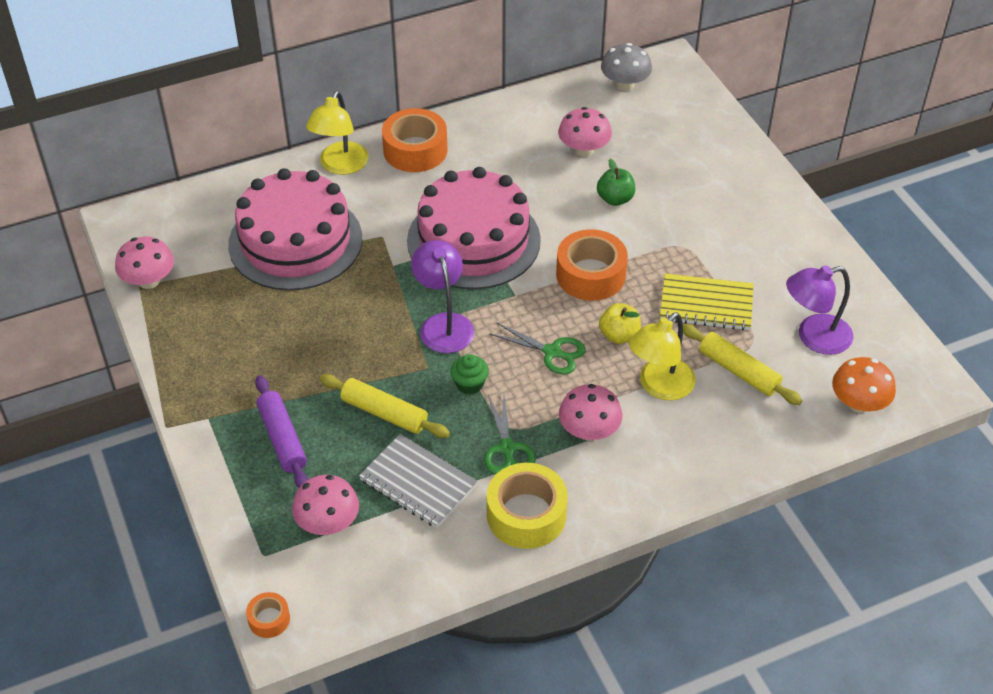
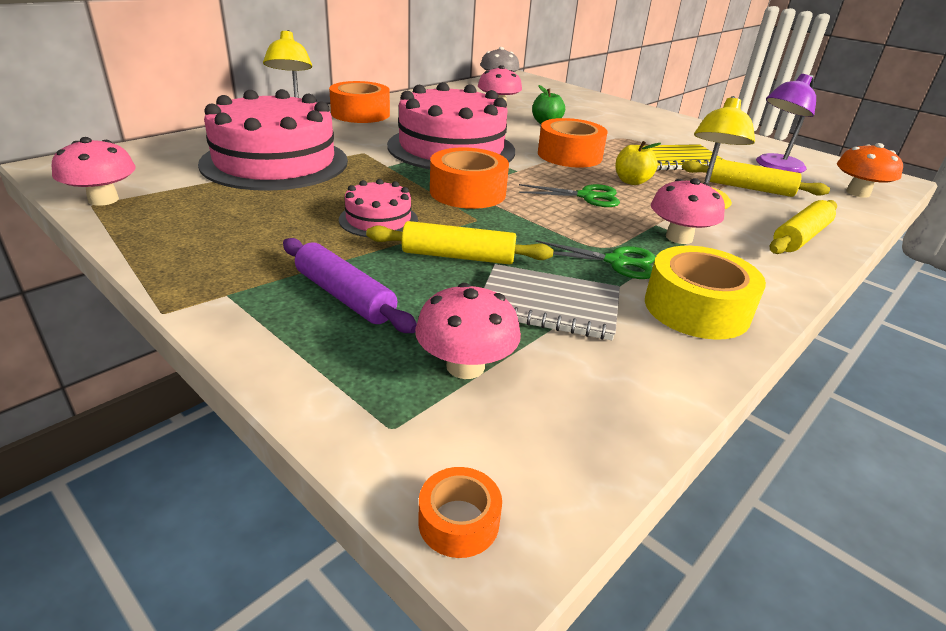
camera: 25 degrees left, 15 degrees down
purple lamp [411,240,474,353] -> orange tape [430,147,509,209]
green cupcake [450,354,489,395] -> none
green scissors [484,395,535,474] -> green scissors turned 45 degrees counterclockwise [536,240,655,279]
none -> pink cake [339,179,418,238]
none -> yellow rolling pin [769,200,837,254]

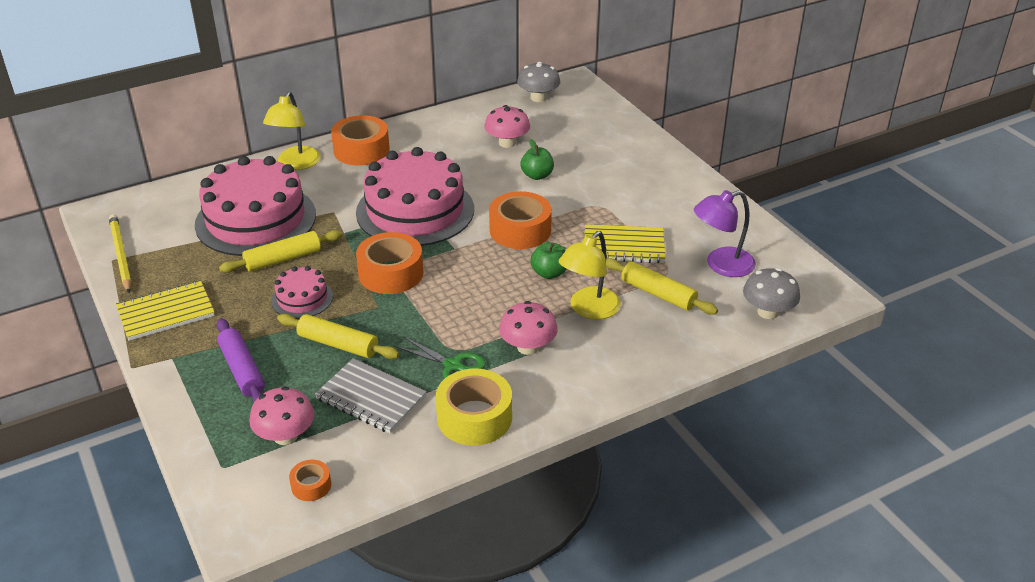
camera: 20 degrees right, 5 degrees up
pink mushroom [52,137,136,206] -> yellow pencil [109,214,132,293]
orange tape [418,467,502,558] -> orange tape moved to [289,460,331,501]
green scissors [519,184,620,207] -> none
yellow apple [616,141,661,185] -> green apple [530,242,566,279]
yellow rolling pin [769,200,837,254] -> yellow rolling pin moved to [219,230,342,273]
orange mushroom [837,143,903,198] -> grey mushroom [743,268,800,319]
none -> yellow notebook [116,280,215,341]

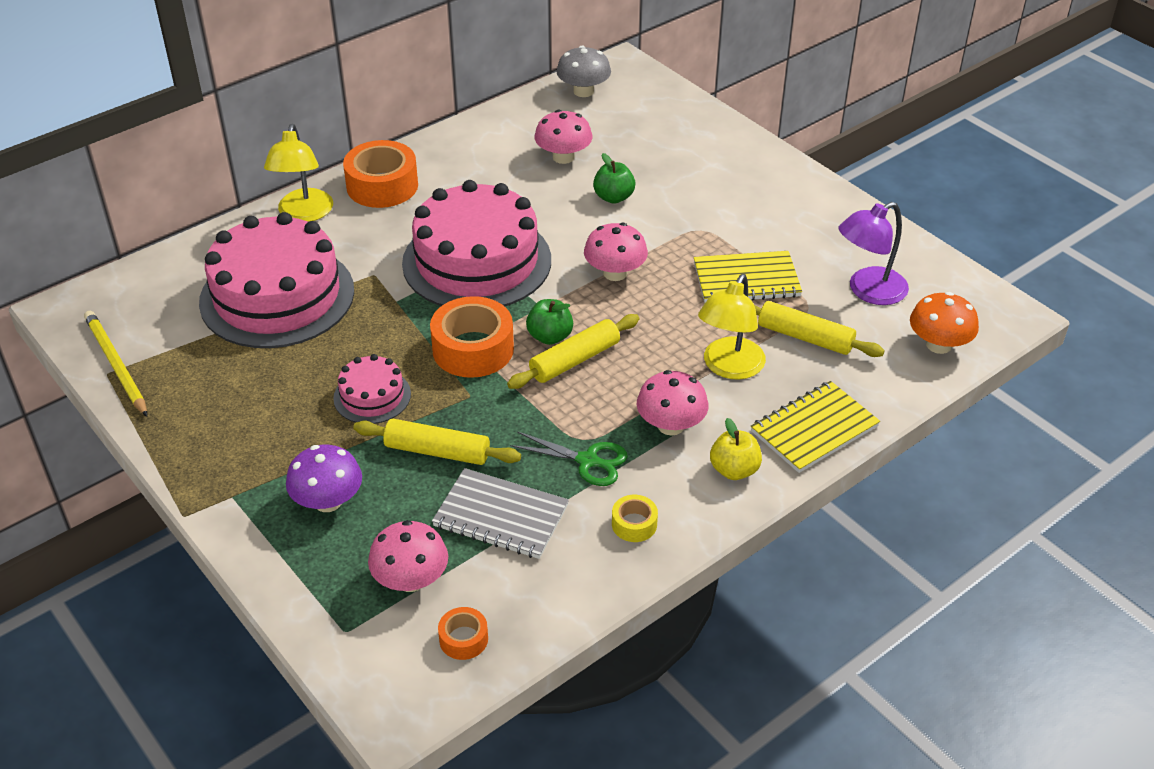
camera: 10 degrees left, 5 degrees up
yellow notebook [116,280,215,341] -> yellow notebook moved to [751,381,880,473]
purple rolling pin [217,318,265,403] -> purple mushroom [286,445,362,512]
yellow rolling pin [219,230,342,273] -> yellow rolling pin moved to [507,314,640,389]
yellow tape [436,368,512,446] -> yellow tape [612,495,658,542], size x0.49
orange tape [489,191,552,249] -> pink mushroom [584,223,648,281]
green apple [530,242,566,279] -> green apple moved to [526,299,573,345]
grey mushroom [743,268,800,319] -> orange mushroom [910,292,979,354]
none -> yellow apple [710,418,762,480]

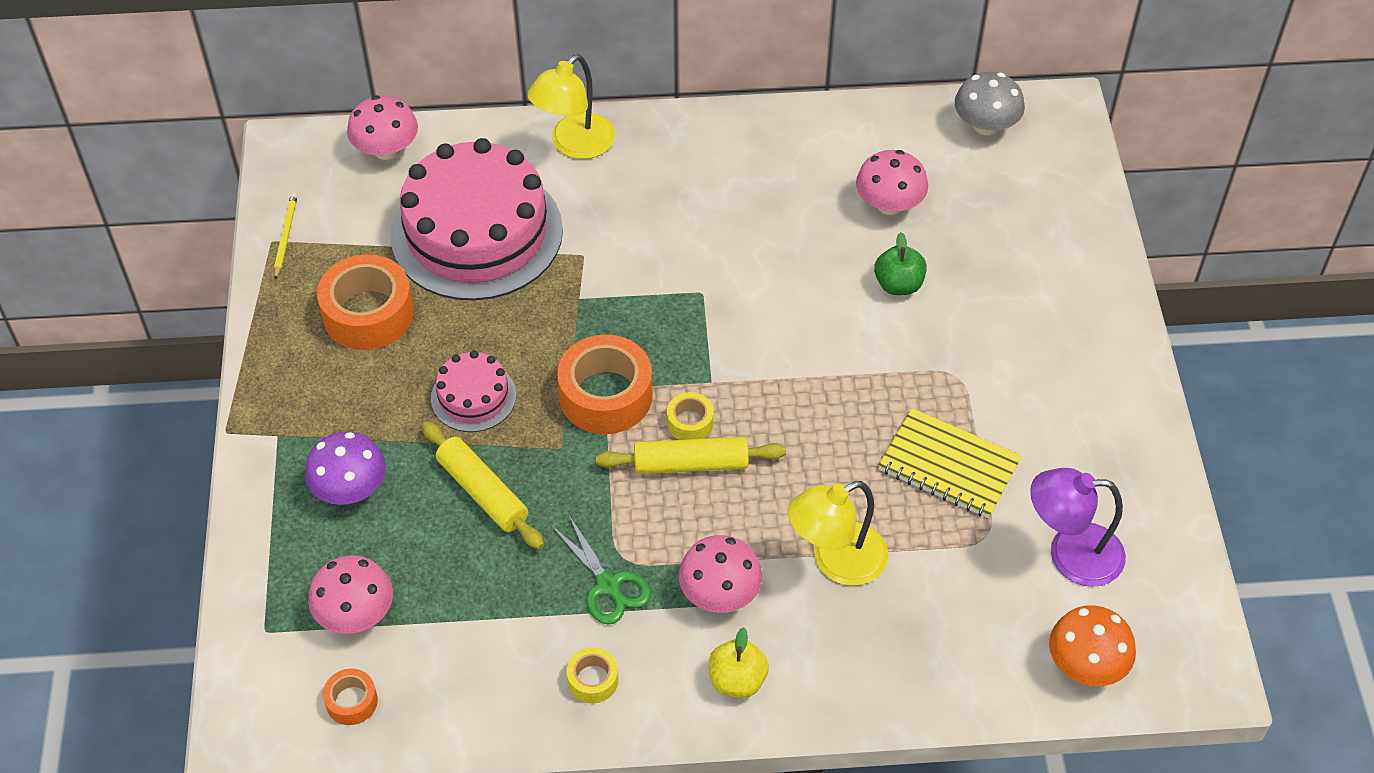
camera: 35 degrees right, 10 degrees up
yellow pencil [84,311,147,417] -> yellow pencil [274,193,298,280], size x0.60
orange tape [343,140,418,208] -> orange tape moved to [317,254,414,350]
pink cake [402,180,551,306] -> none
grey notebook [432,468,569,559] -> none
green apple [526,299,573,345] -> yellow tape [667,392,714,440]
pink mushroom [584,223,648,281] -> pink mushroom moved to [347,95,418,160]
yellow notebook [751,381,880,473] -> none
yellow rolling pin [754,301,885,357] -> none

